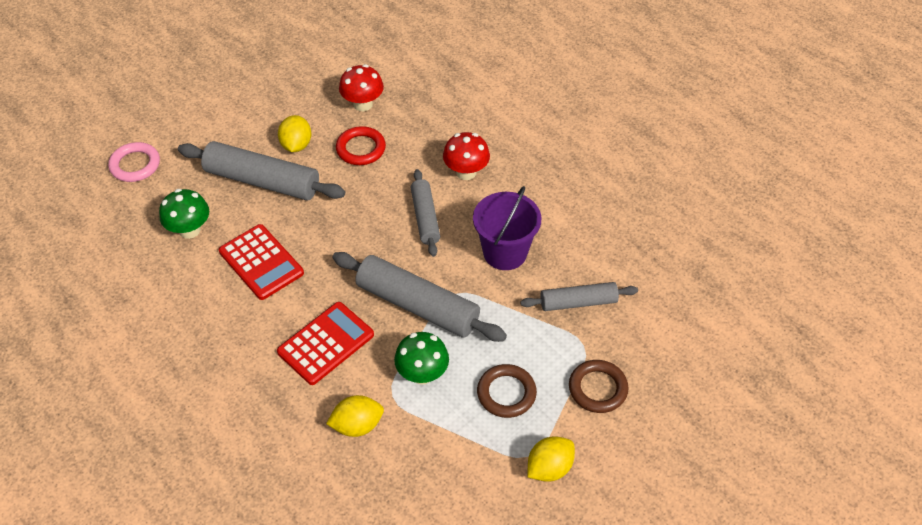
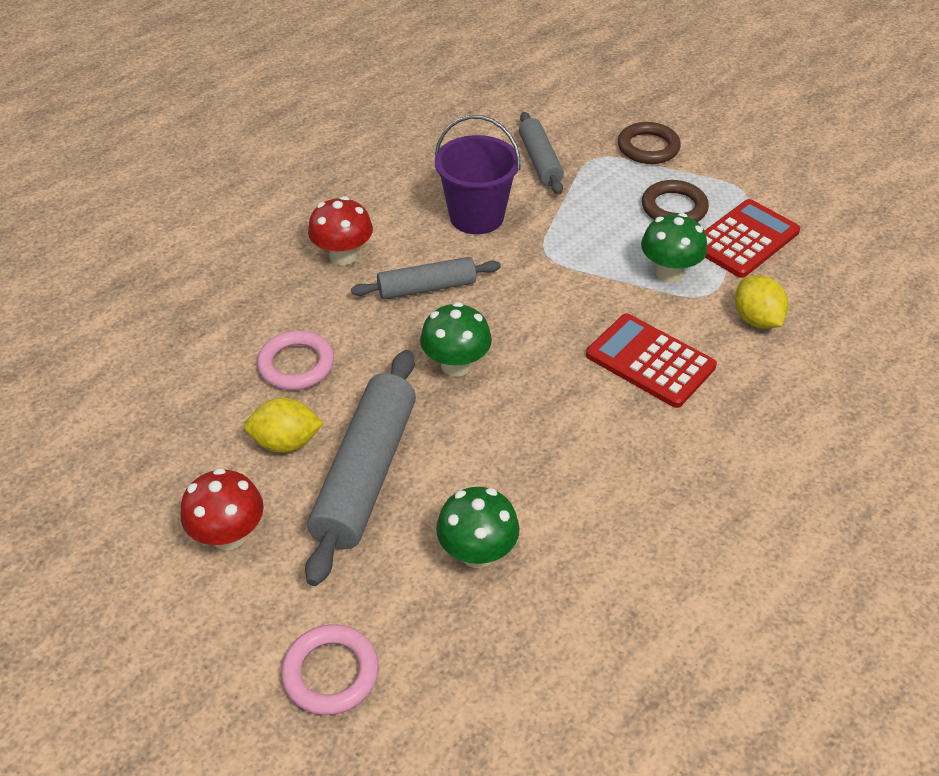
camera: 95 degrees left, 5 degrees down
red calculator [219,224,304,300] -> red calculator moved to [705,199,800,278]
grey rolling pin [332,252,507,342] -> none
red ring [336,126,386,165] -> pink ring [257,331,334,390]
red mushroom [339,64,384,111] -> red mushroom moved to [180,468,264,550]
yellow lemon [527,436,575,482] -> none
none -> green mushroom [420,302,492,377]

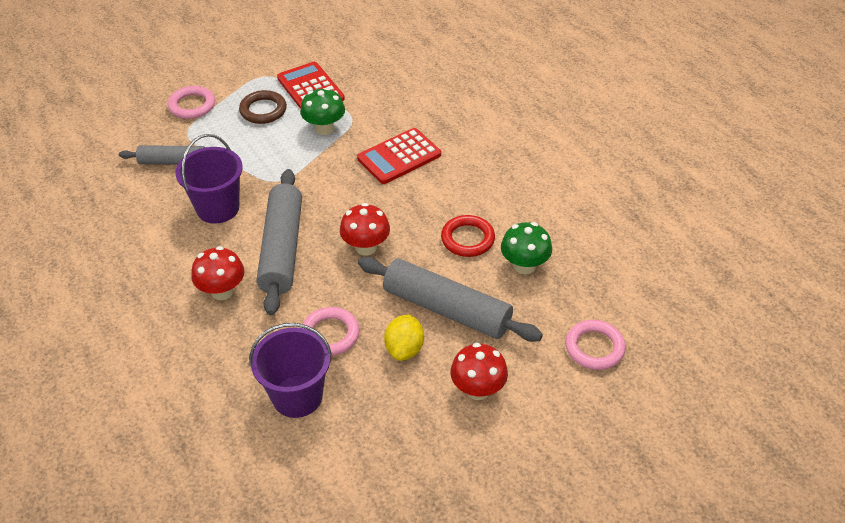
camera: 75 degrees left, 0 degrees up
grey rolling pin [351,257,501,299] -> grey rolling pin [257,169,302,315], size x1.67
green mushroom [420,302,492,377] -> red mushroom [340,203,390,256]
brown ring [618,122,681,164] -> pink ring [168,86,215,119]
yellow lemon [735,275,788,329] -> none
none -> purple bucket [249,323,332,418]
none -> red ring [441,215,495,257]

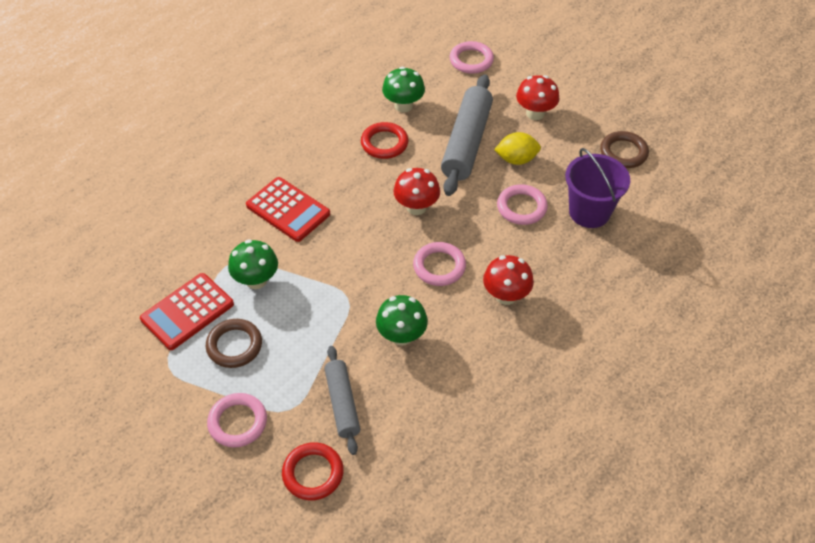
camera: 105 degrees left, 5 degrees up
purple bucket [175,134,243,224] -> green mushroom [376,295,428,346]
grey rolling pin [257,169,302,315] -> pink ring [413,242,466,286]
none -> red ring [282,442,344,501]
none -> brown ring [600,131,649,168]

